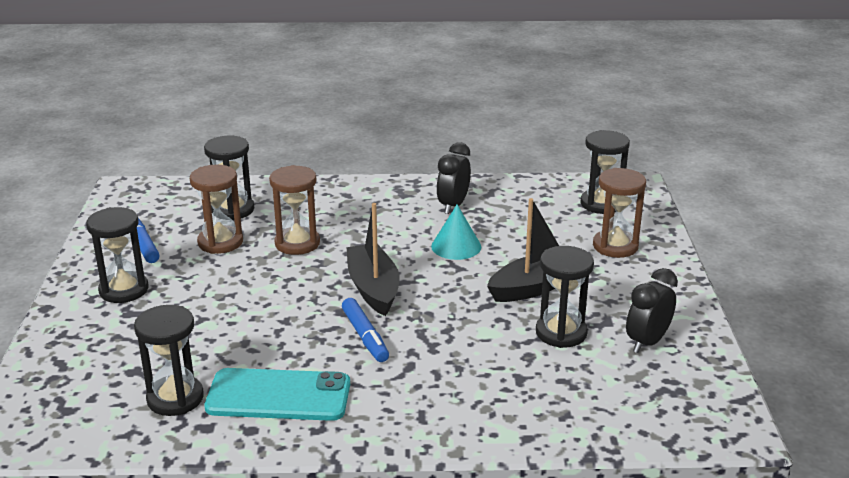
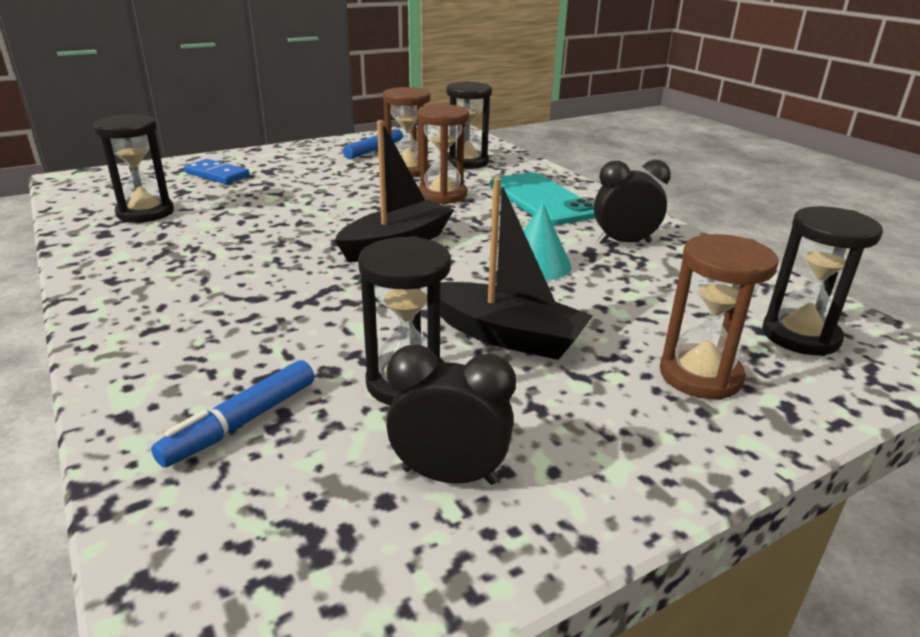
camera: 60 degrees right, 0 degrees up
black hourglass [86,207,148,303] -> none
turquoise phone [204,368,350,421] -> turquoise phone moved to [490,172,595,225]
blue marker [342,298,389,362] -> blue marker moved to [151,360,314,468]
none -> blue domino [184,159,250,184]

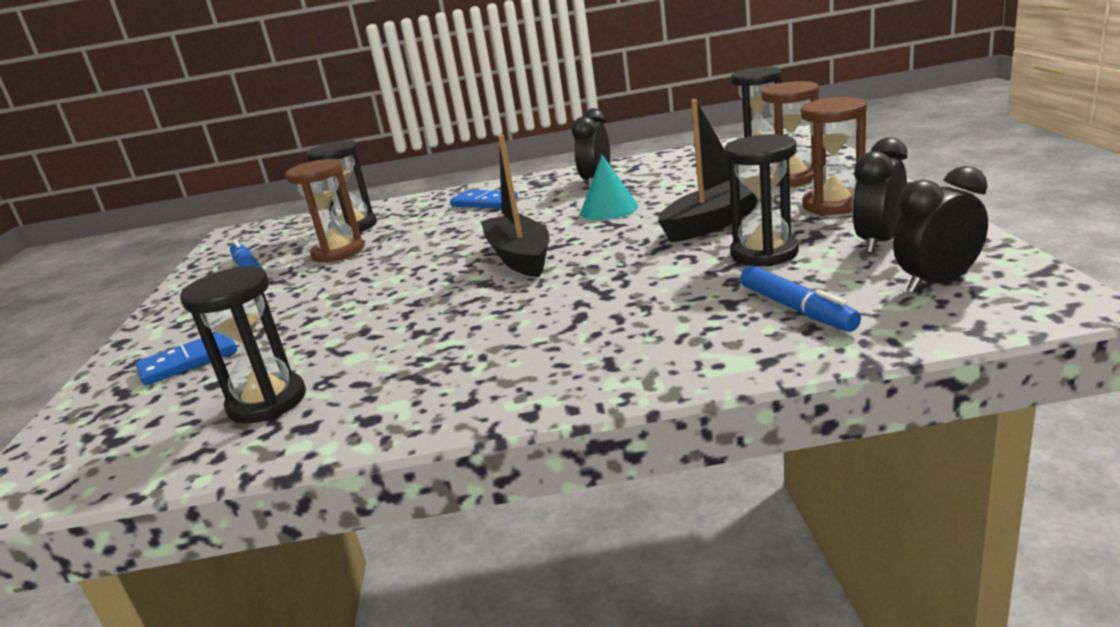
camera: 60 degrees left, 5 degrees down
brown hourglass [417,104,469,204] -> brown hourglass moved to [801,97,867,215]
turquoise phone [490,172,595,225] -> blue domino [450,190,518,209]
none -> black clock [893,166,988,293]

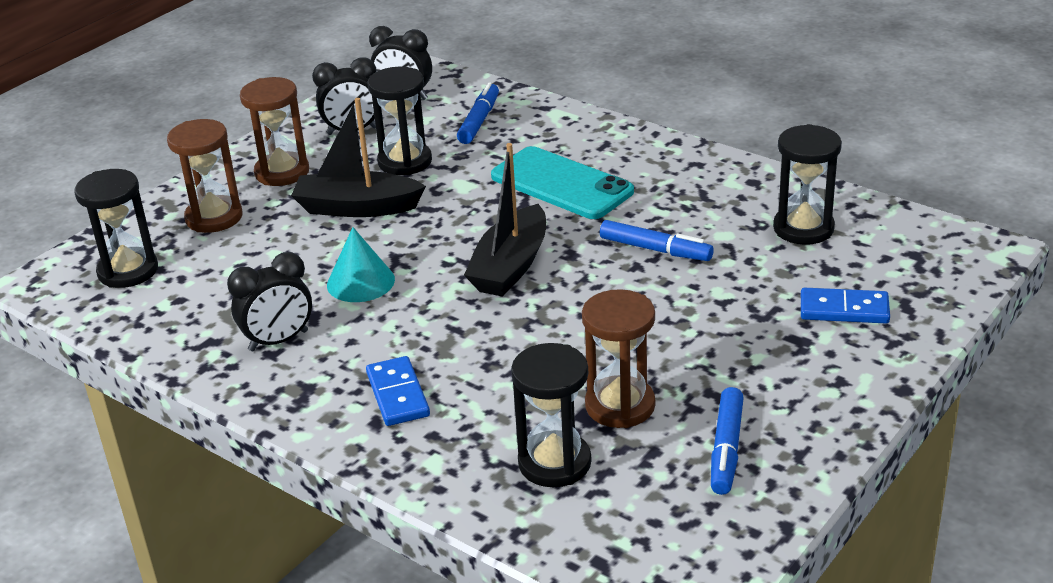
camera: 140 degrees left, 10 degrees up
none -> turquoise phone [491,146,634,219]
none -> blue marker [600,220,714,261]

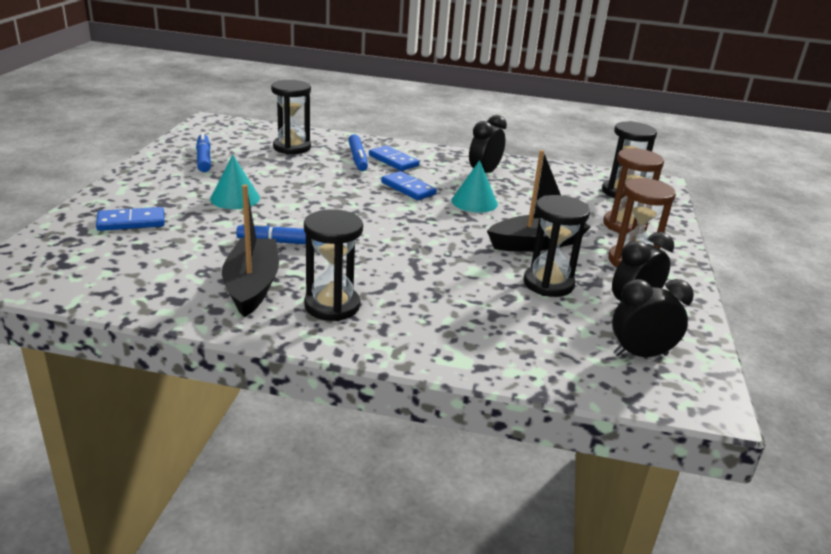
camera: 150 degrees right, 5 degrees down
blue marker [457,82,499,144] -> blue marker moved to [348,134,368,171]
black boat [464,143,546,297] -> black boat moved to [222,184,279,317]
turquoise phone [491,146,634,219] -> none
brown hourglass [582,289,655,428] -> none
black hourglass [773,124,842,245] -> black hourglass moved to [304,209,363,321]
none -> turquoise cone [210,154,260,209]
none -> blue domino [381,171,437,200]

